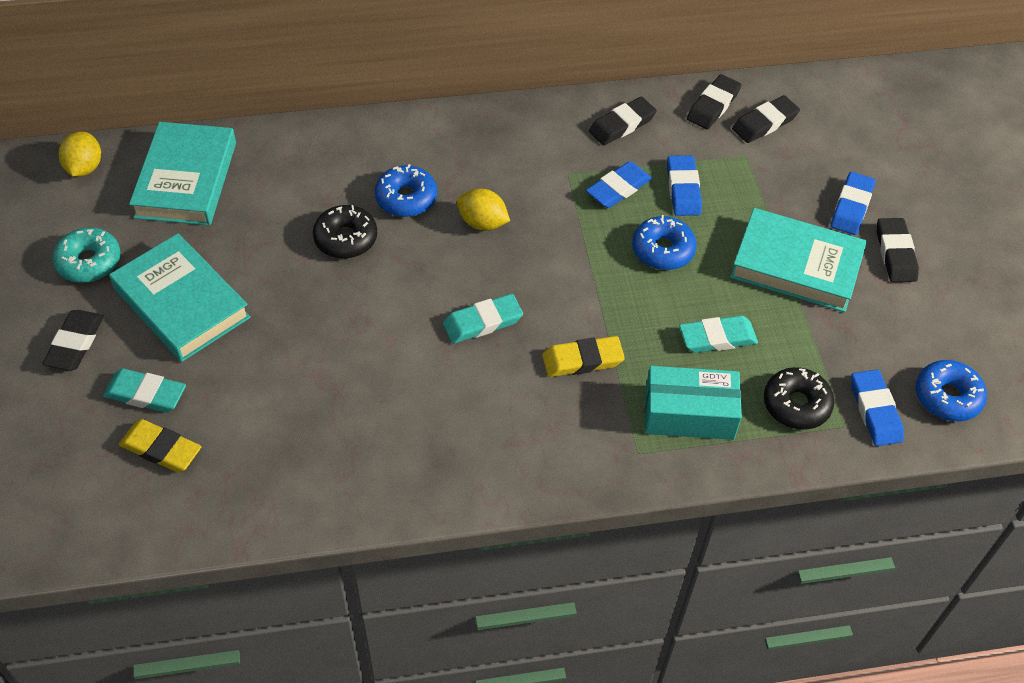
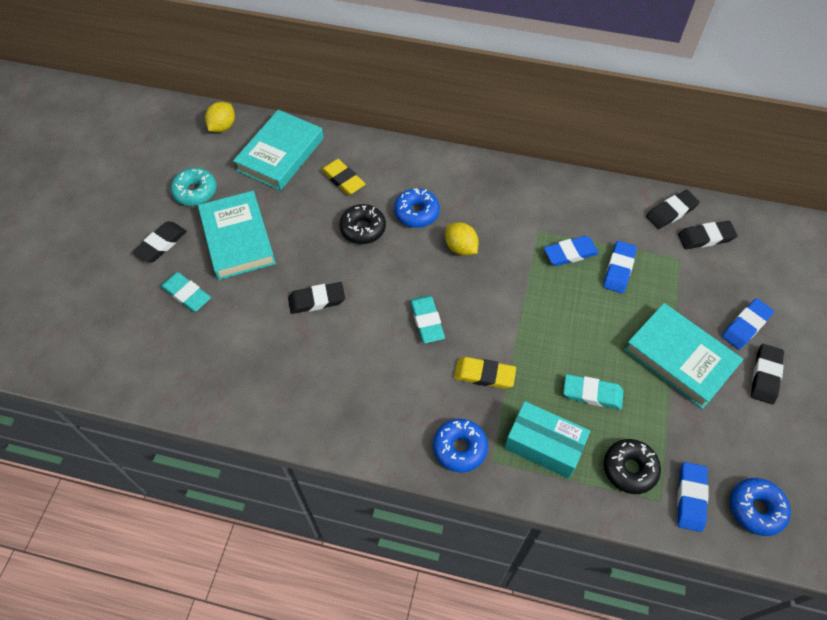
camera: 25 degrees right, 5 degrees up
yellow eraser [119,419,201,472] -> yellow eraser moved to [321,159,365,195]
turquoise eraser [443,294,523,344] -> turquoise eraser turned 75 degrees clockwise [410,295,445,343]
black eraser [589,96,657,145] -> black eraser moved to [288,282,345,314]
blue donut [632,215,697,270] -> blue donut moved to [433,419,488,473]

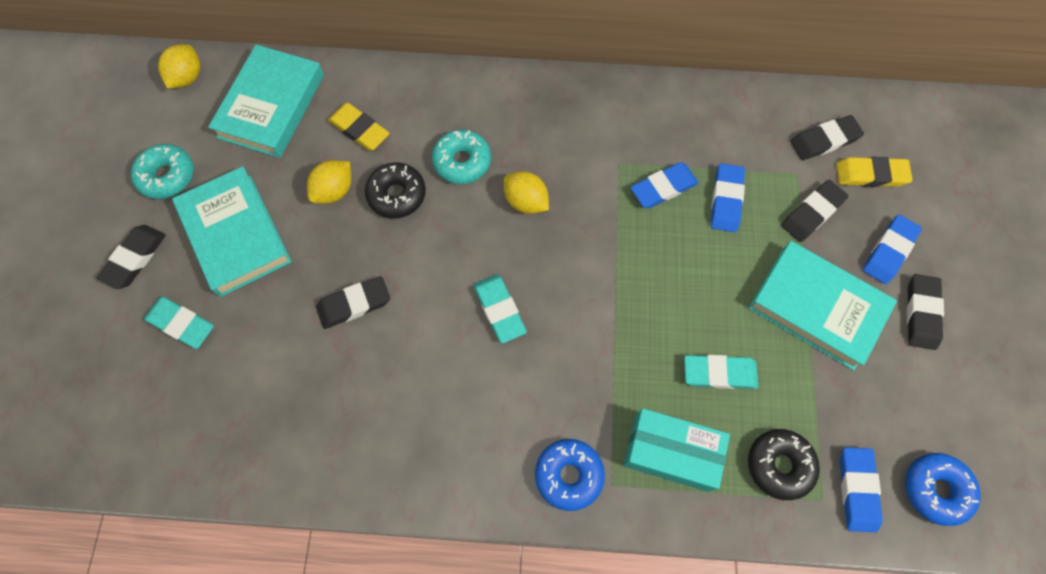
camera: 10 degrees left, 10 degrees up
blue donut [394,188,440,228] -> turquoise donut [432,130,491,184]
yellow eraser [454,357,516,389] -> yellow eraser moved to [836,157,912,187]
black eraser [646,190,700,229] -> black eraser moved to [781,180,848,242]
none -> yellow lemon [307,160,351,204]

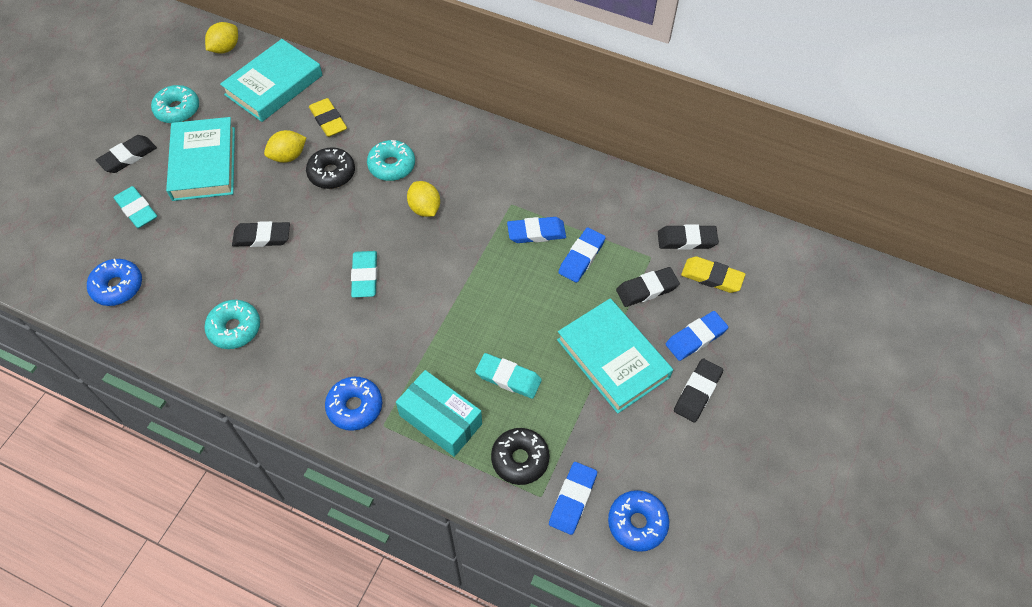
camera: 20 degrees right, 10 degrees down
none -> blue donut [87,259,142,306]
none -> turquoise donut [204,300,260,349]

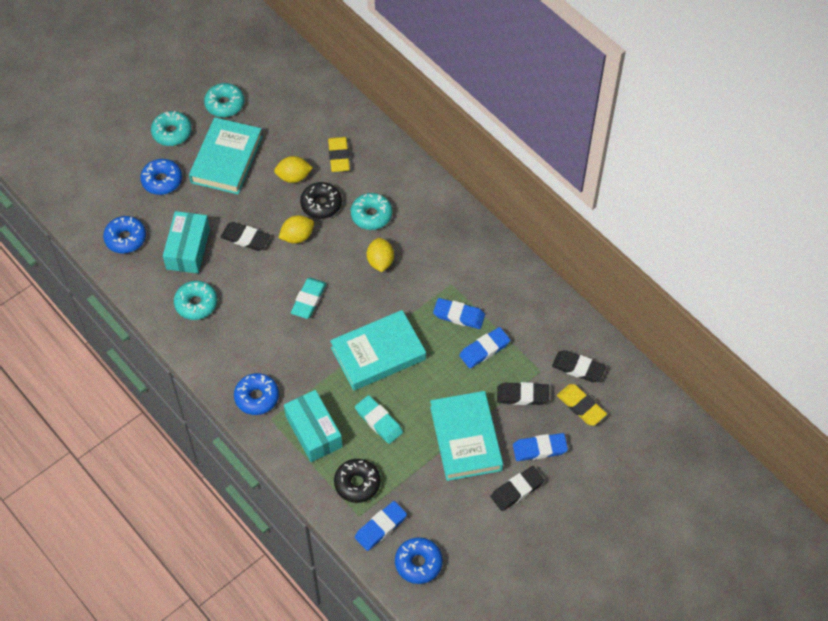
camera: 25 degrees right, 0 degrees up
black eraser [96,135,157,173] -> turquoise donut [151,111,192,146]
turquoise eraser [114,186,157,228] -> blue donut [140,159,182,195]
yellow lemon [205,22,238,54] -> yellow lemon moved to [278,215,314,244]
turquoise book [220,39,322,122] -> turquoise book moved to [330,310,426,391]
none -> turquoise box [163,211,210,273]

